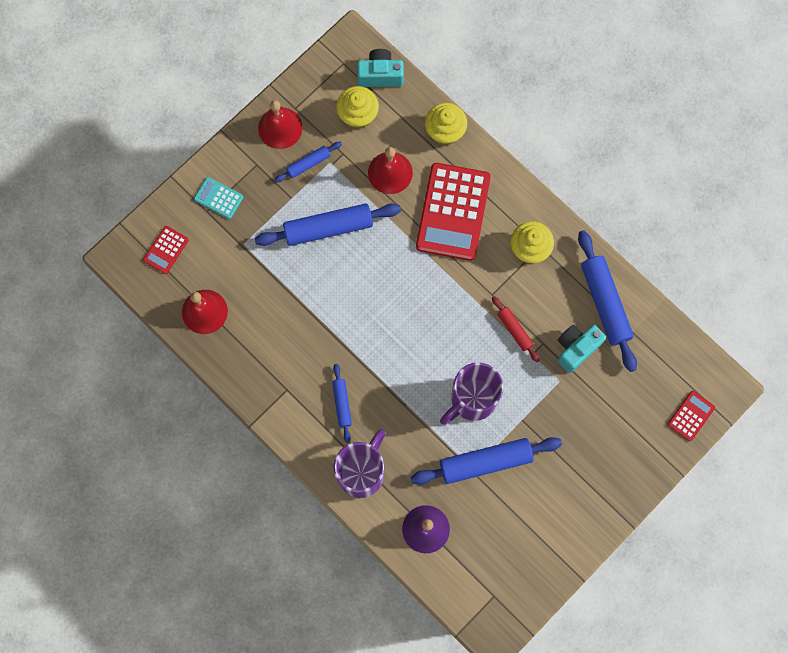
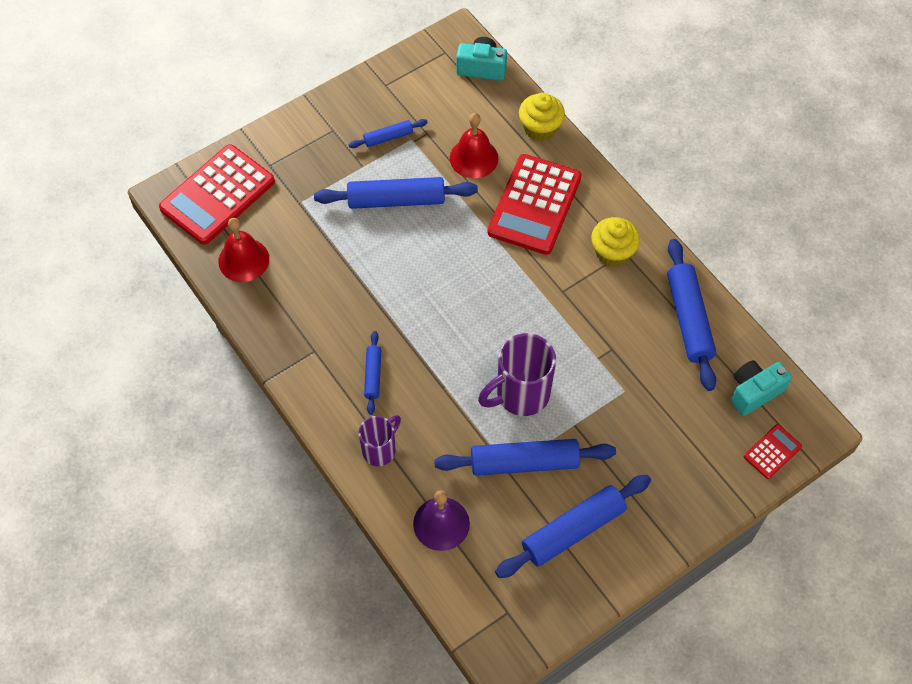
camera: 10 degrees right, 15 degrees down
red calculator [143,226,189,274] -> red calculator [159,144,275,245], size x2.17
turquoise calculator [194,177,243,219] -> none
red bell [258,100,303,149] -> none
purple mug [334,429,385,498] -> purple mug [359,415,401,466], size x0.62
yellow cupcake [336,86,379,129] -> none
red rolling pin [492,296,540,362] -> none
turquoise camera [558,325,606,373] -> turquoise camera moved to [731,360,792,416]
none -> blue rolling pin [495,475,651,578]

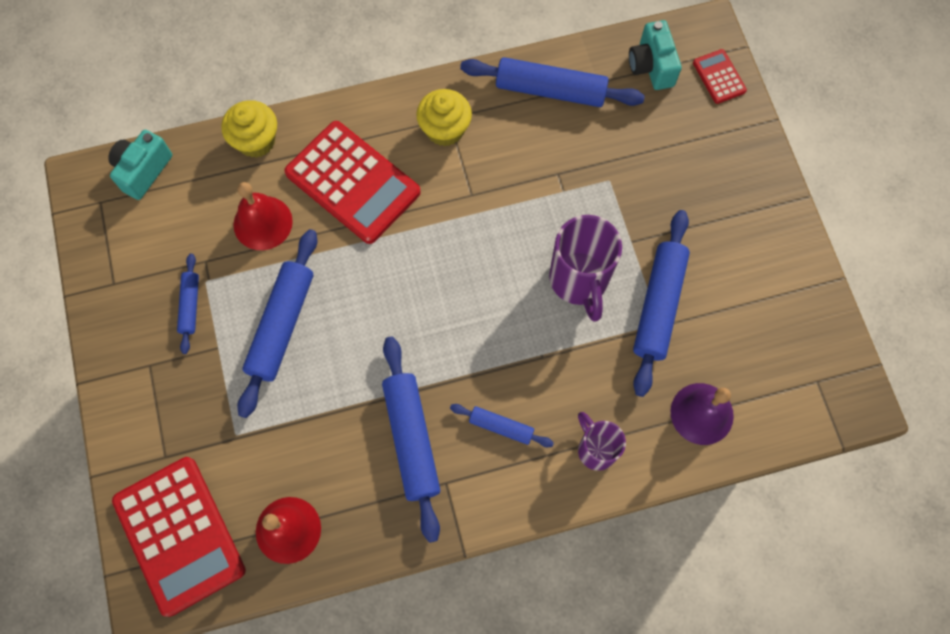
camera: 70 degrees left, 10 degrees up
blue rolling pin [495,475,651,578] -> blue rolling pin moved to [382,337,440,543]

